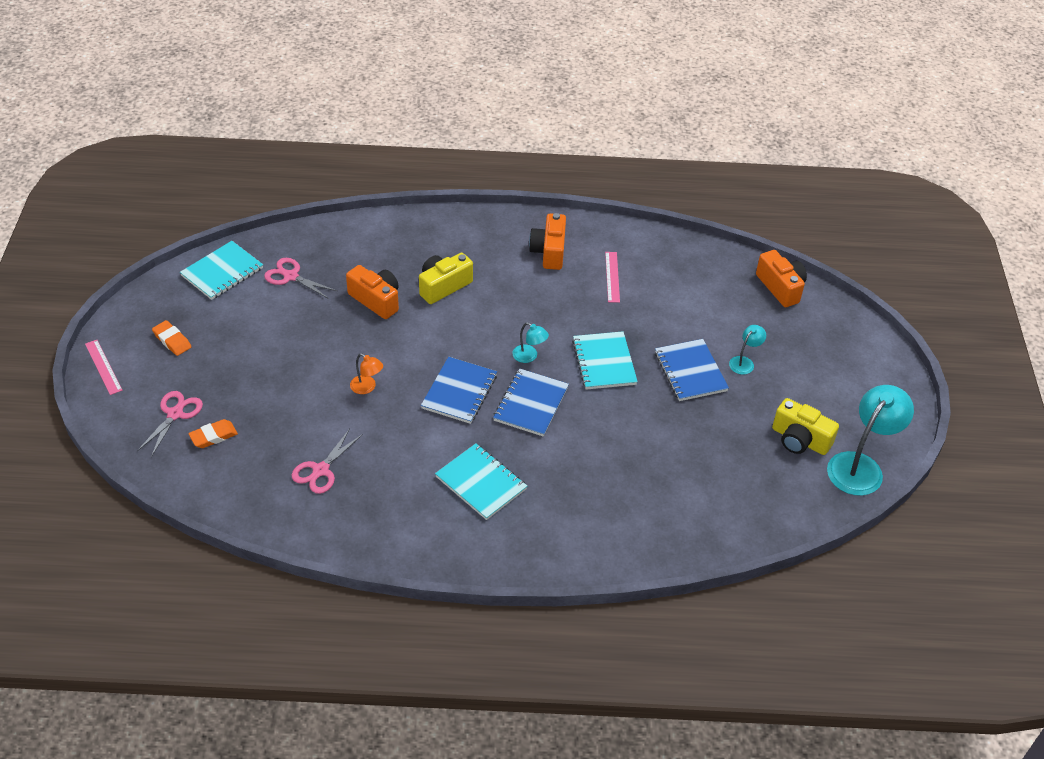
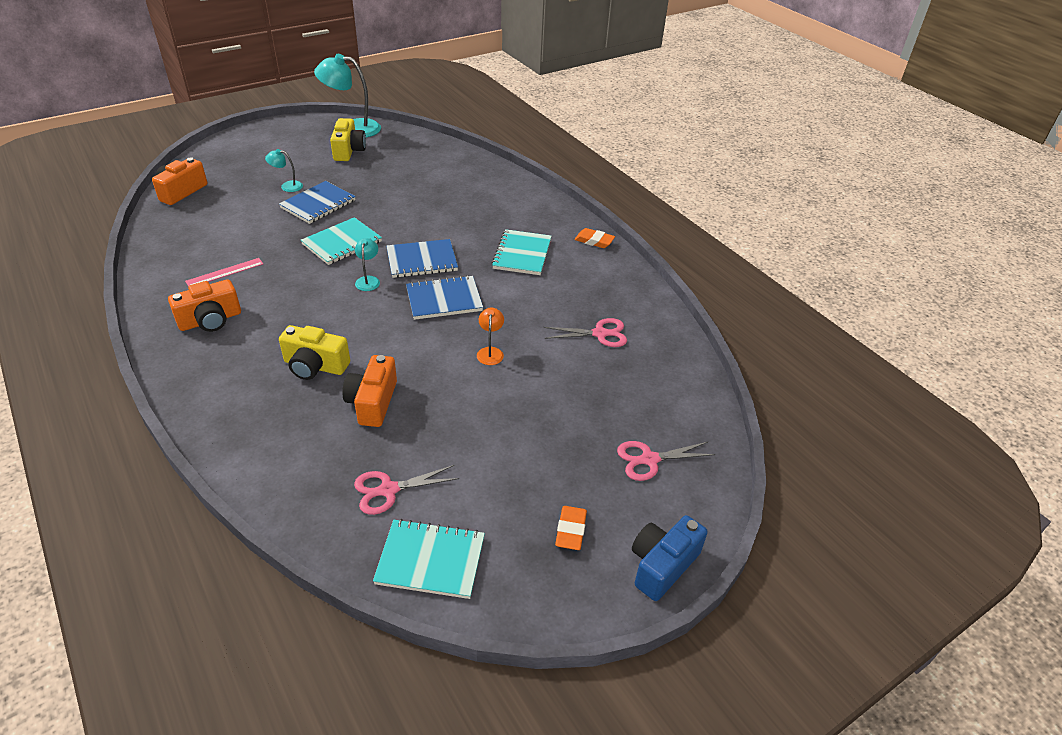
camera: 125 degrees left, 5 degrees down
pink ruler [85,340,123,395] -> blue camera [632,515,708,601]
orange eraser [188,419,238,448] -> orange eraser moved to [574,228,615,248]
pink scissors [264,258,337,299] -> pink scissors turned 75 degrees clockwise [354,465,459,515]

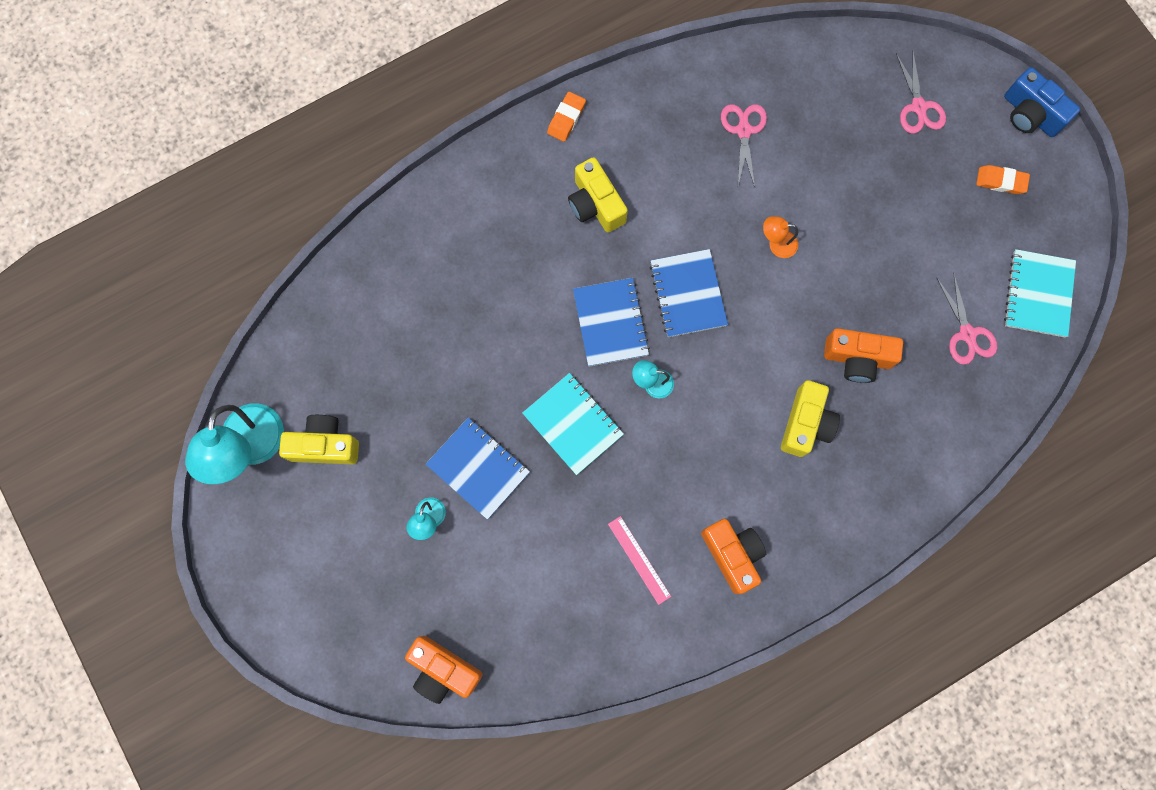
camera: 85 degrees left, 35 degrees up
turquoise notebook [492,229,552,275] -> yellow camera [568,157,628,232]

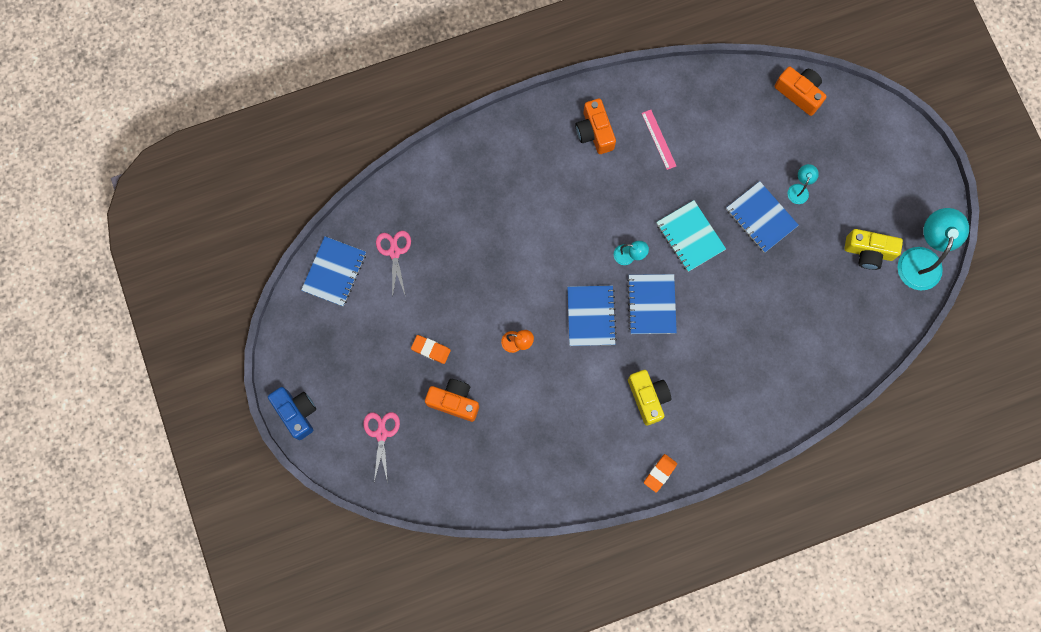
camera: 170 degrees left, 0 degrees up
pink scissors [721,104,767,187] -> none
yellow camera [781,380,840,457] -> none
orange camera [824,328,903,383] -> orange camera moved to [425,379,479,422]
orange eraser [976,165,1030,194] -> orange eraser moved to [411,335,451,364]
turquoise notebook [1004,249,1076,337] -> blue notebook [301,236,366,306]

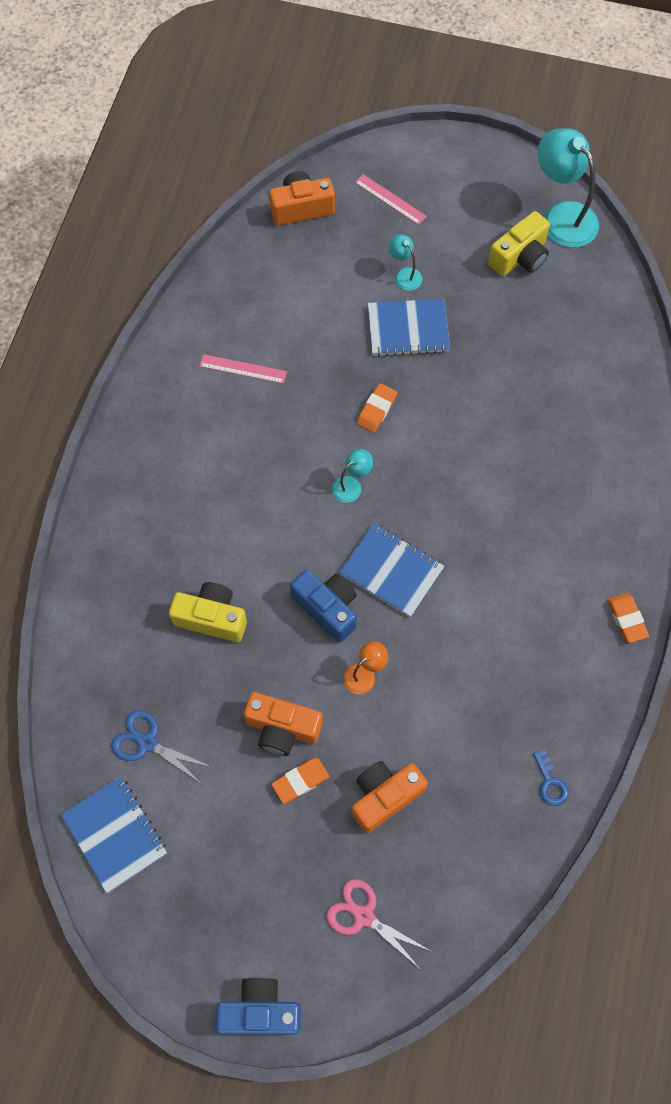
camera: 55 degrees left, 10 degrees down
pink scissors [376,231,411,298] -> blue scissors [111,710,211,784]
orange camera [575,98,616,154] -> orange camera moved to [244,692,323,756]
blue notebook [627,274,677,334] -> none
yellow camera [628,370,671,425] -> yellow camera moved to [169,582,247,642]
turquoise notebook [656,200,726,272] -> orange eraser [357,383,397,433]
none -> blue camera [290,569,357,643]
none -> pink ruler [355,174,427,225]
none -> blue key [533,750,569,806]

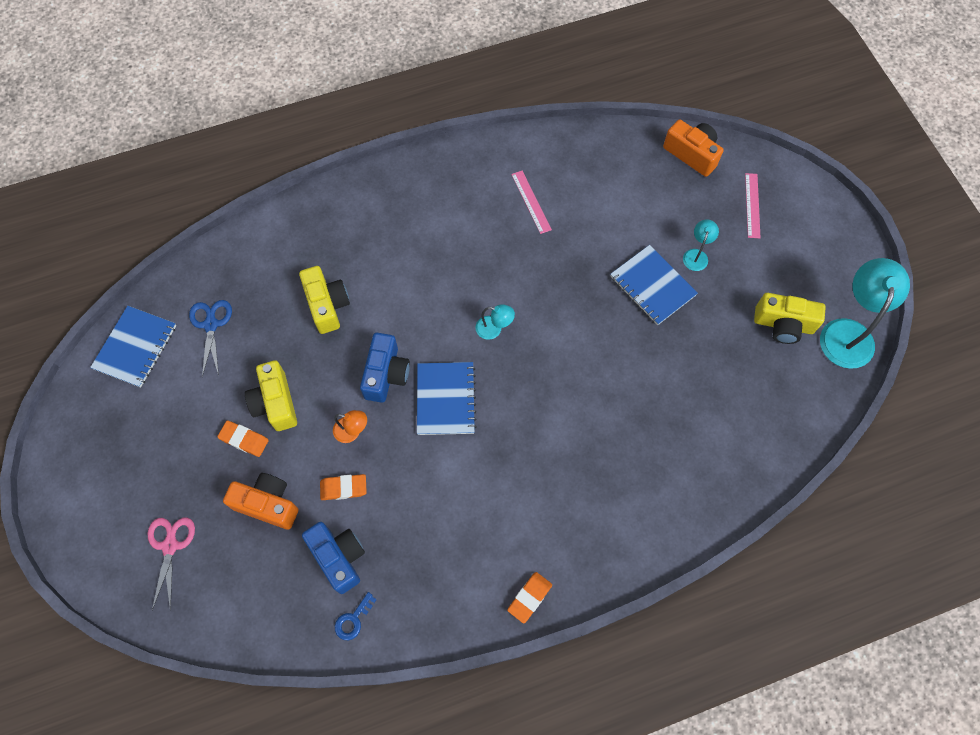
camera: 55 degrees right, 0 degrees up
blue camera [216,977,301,1035] -> blue camera moved to [302,522,365,594]
orange camera [244,692,323,756] -> yellow camera [245,360,297,431]
orange eraser [357,383,397,433] -> orange eraser moved to [320,474,367,500]

